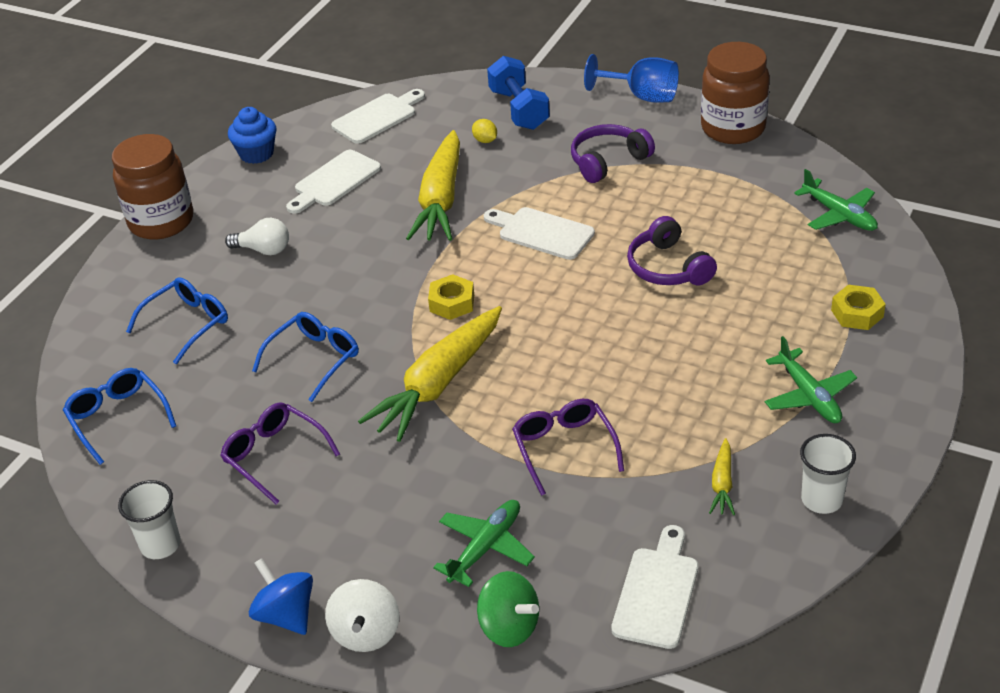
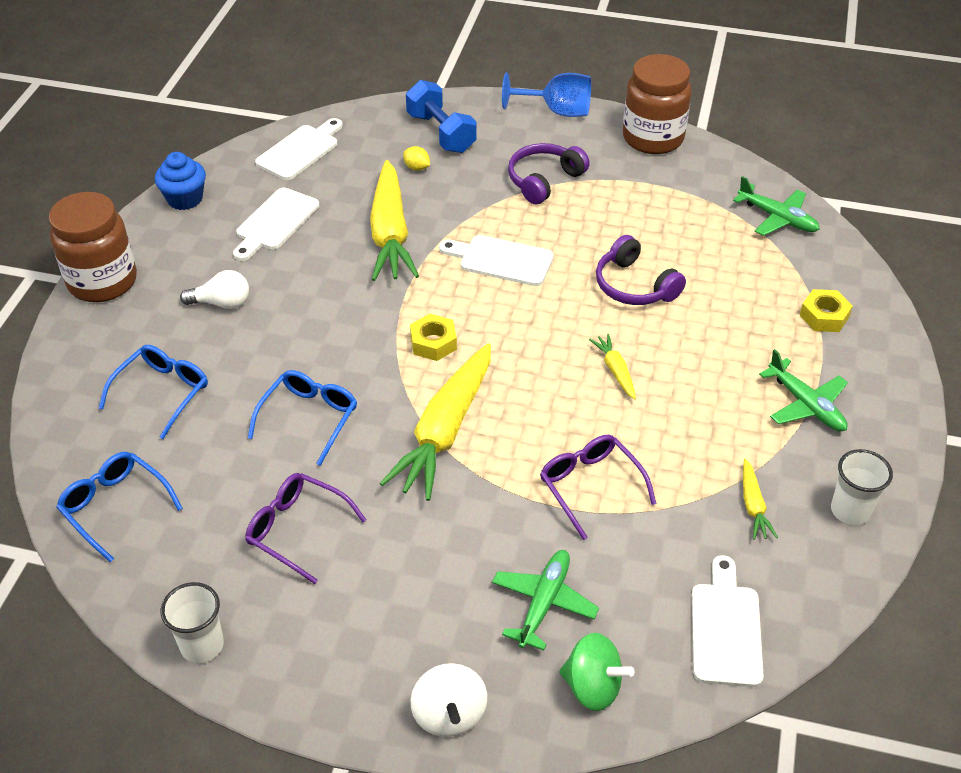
camera: 15 degrees left, 5 degrees up
blue spinning top [249,558,313,635] -> none
none -> yellow carrot [589,334,636,400]

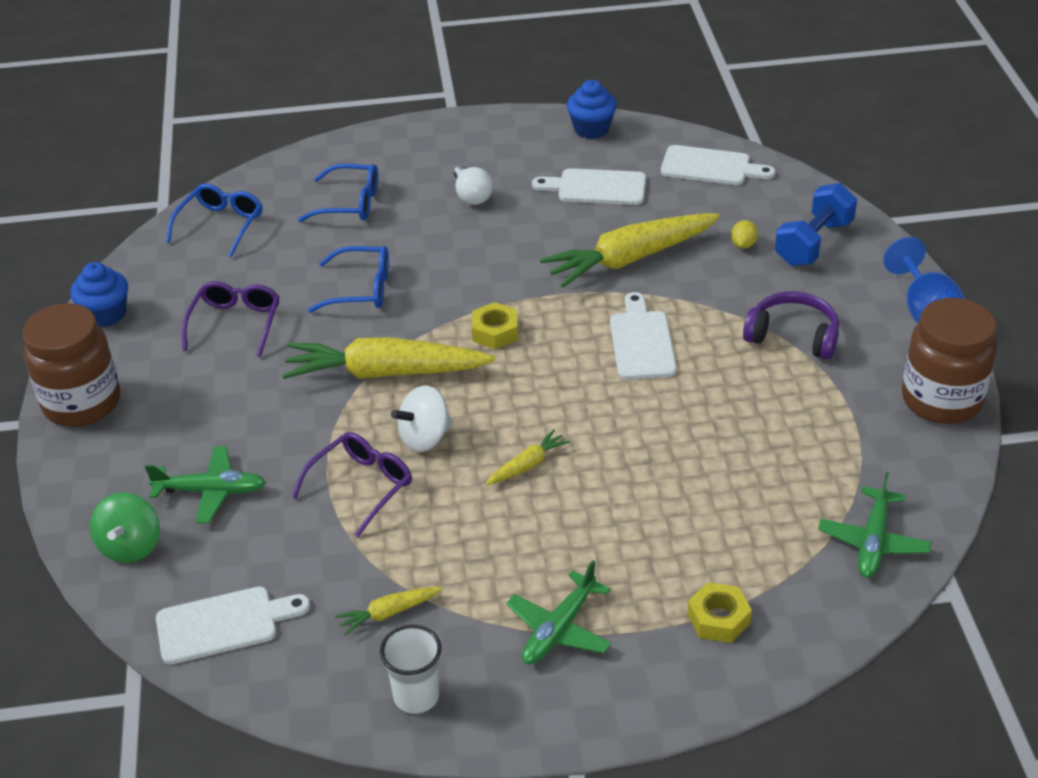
camera: 70 degrees right, 5 degrees down
brown jar [49,192,137,302] -> brown jar moved to [22,303,120,427]
white cup [161,582,224,663] -> blue cupcake [70,262,128,327]
white spinning top [411,663,487,737] -> white spinning top moved to [391,385,453,452]
purple headphones [596,235,686,305] -> none

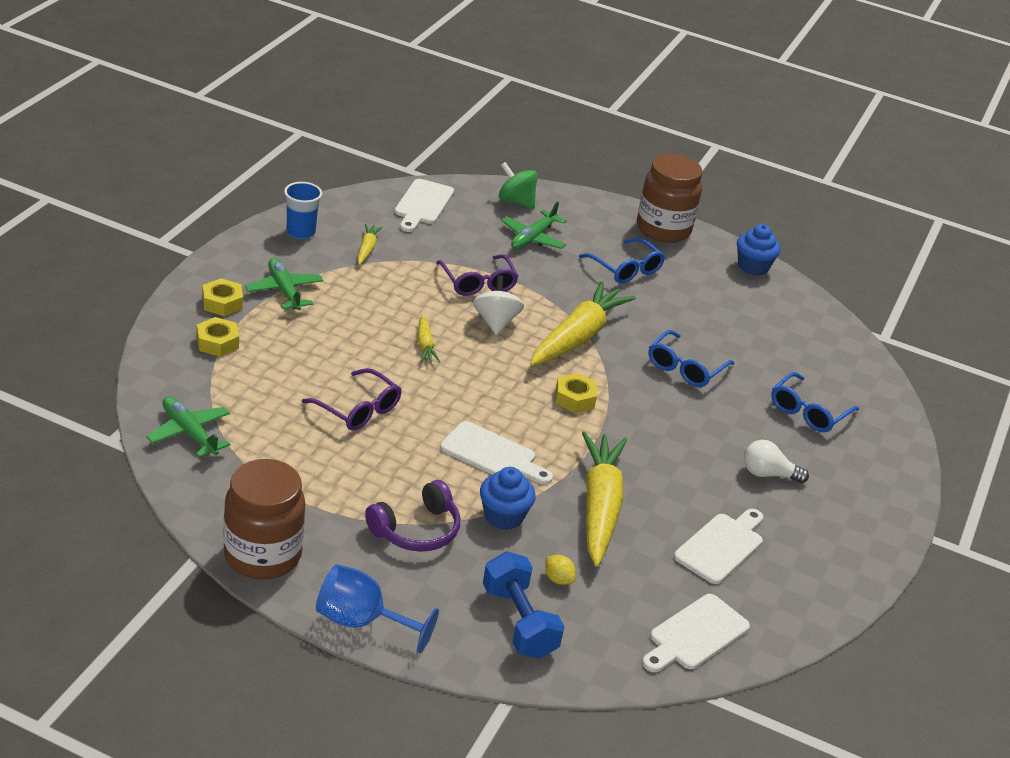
camera: 115 degrees right, 5 degrees down
blue glasses [166,184,263,257] -> blue glasses moved to [579,238,665,284]
purple glasses [182,281,279,357] -> purple glasses moved to [302,368,402,431]
white cup [380,625,442,714] -> blue cup [284,182,322,239]
blue cupcake [567,80,617,139] -> blue cupcake moved to [480,467,536,530]
none -> yellow nut [202,278,243,316]

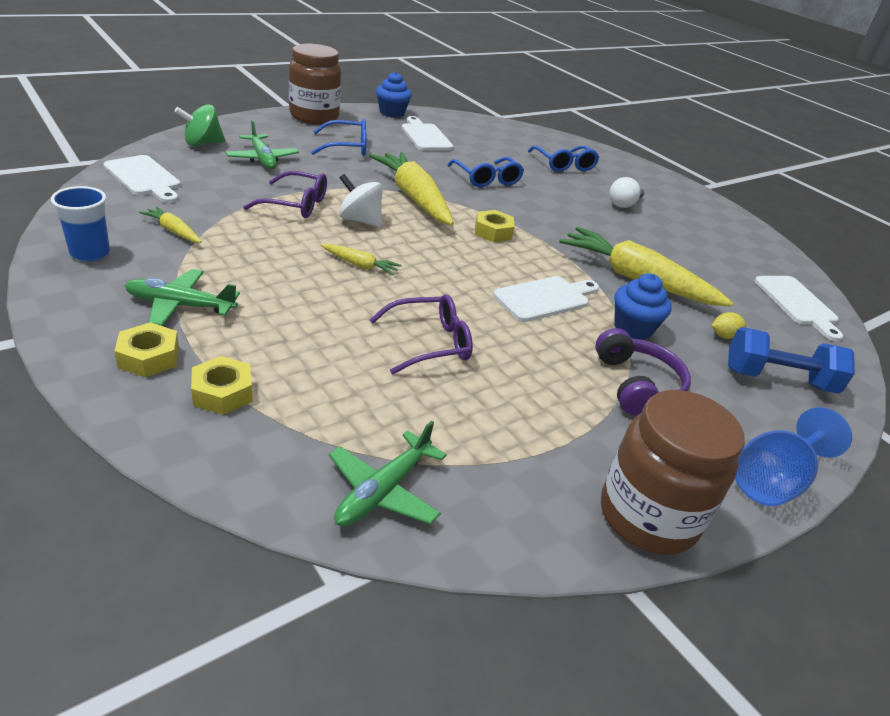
camera: 60 degrees left, 0 degrees up
green plane [146,396,230,457] -> green plane turned 45 degrees counterclockwise [329,421,447,527]
white cutting board [674,509,763,584] -> white cutting board moved to [402,116,454,151]

